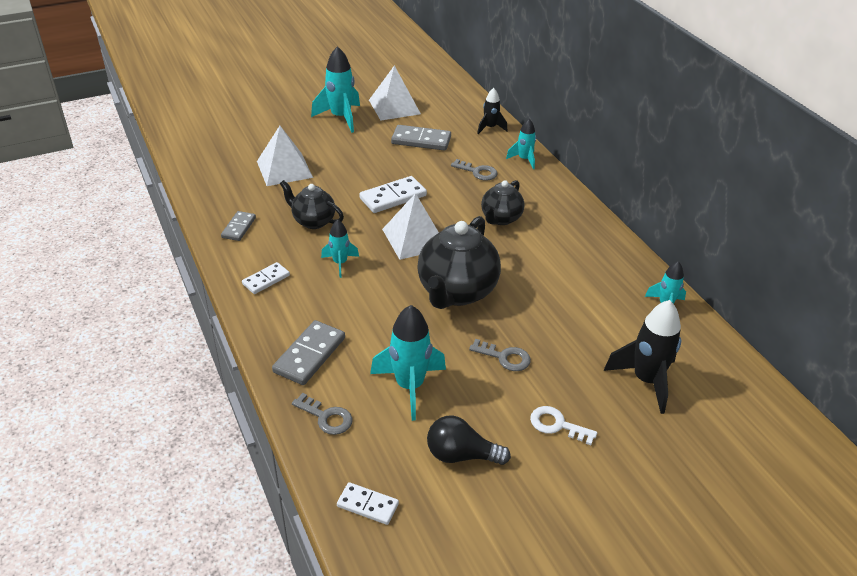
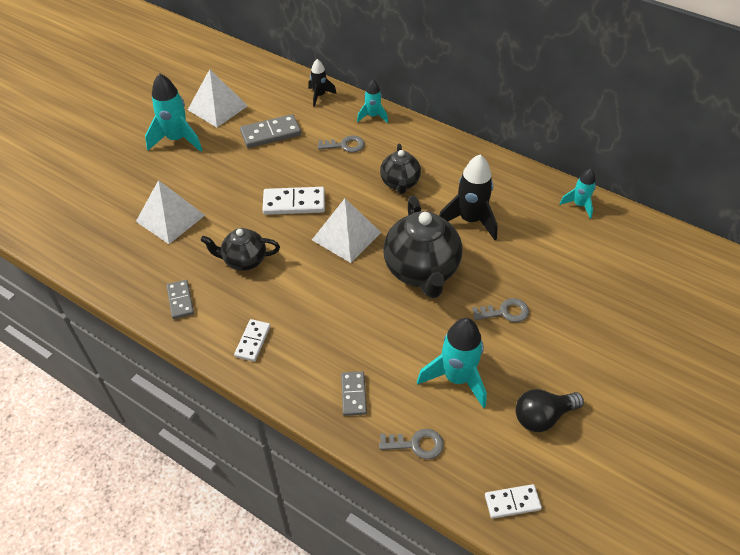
camera: 30 degrees left, 10 degrees up
grey domino [272,320,345,385] -> grey domino [341,371,367,416], size x0.63
turquoise rocket [321,220,359,278] -> none
white domino [359,176,427,213] -> white domino turned 60 degrees clockwise [262,187,325,215]
white key [530,406,597,445] -> none
black rocket [604,300,681,414] -> black rocket moved to [439,154,498,240]

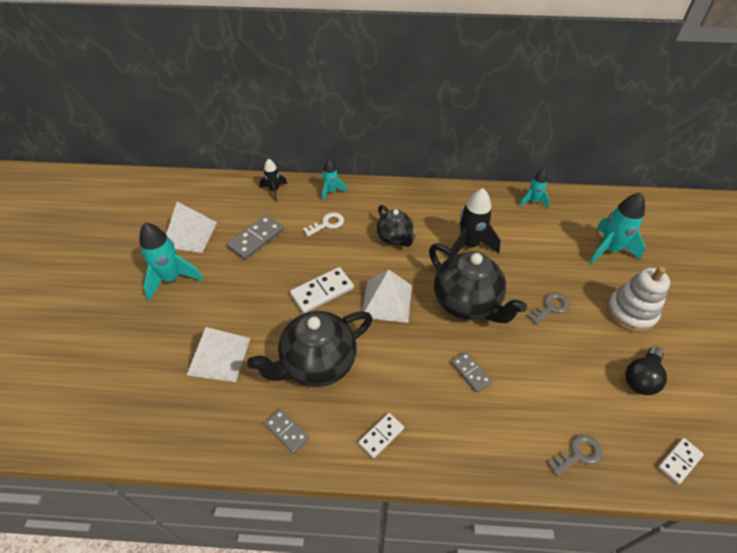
camera: 30 degrees left, 0 degrees up
black teapot [201,228,280,271] -> black teapot [247,311,373,387], size x1.73
white domino [234,319,270,362] -> white domino turned 60 degrees clockwise [358,413,404,458]
grey key [318,135,365,153] -> white key [303,212,344,236]
grey domino [341,371,367,416] -> grey domino moved to [451,352,493,393]
turquoise rocket [417,318,487,408] -> turquoise rocket moved to [589,193,645,264]
none -> white stacking toy [607,266,670,332]

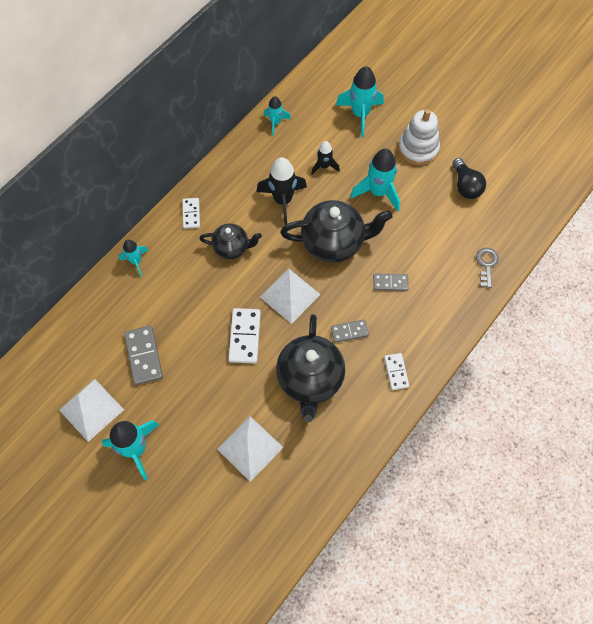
camera: 55 degrees left, 15 degrees up
black rocket [260,159,287,201] -> black rocket moved to [311,141,340,175]
grey domino [264,409,309,454] -> grey domino moved to [331,320,369,343]
white key [303,212,344,236] -> none
grey key [527,292,570,325] -> turquoise rocket [350,148,400,211]
white domino [658,438,704,485] -> white domino moved to [183,198,200,229]

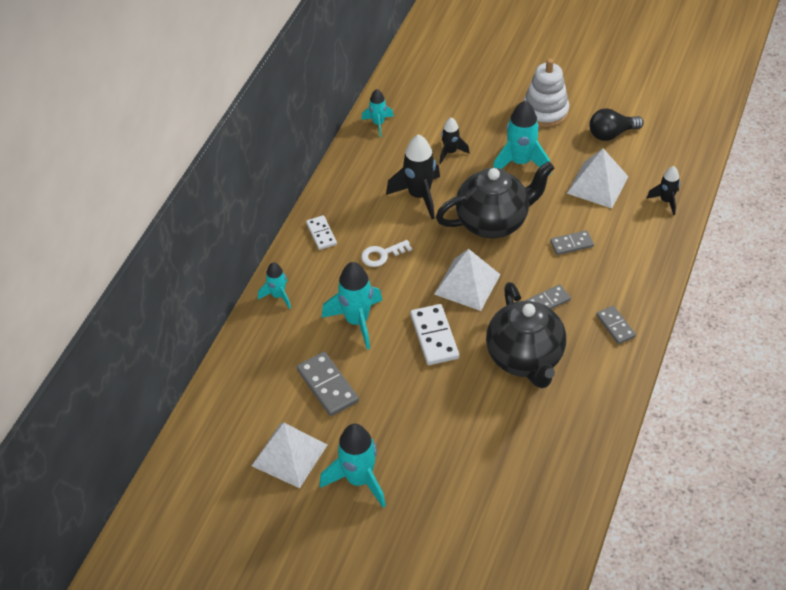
camera: 15 degrees left, 15 degrees down
black teapot [200,223,262,259] -> white key [361,240,412,267]
white pyramid [217,416,284,482] -> white pyramid moved to [567,148,629,208]
turquoise rocket [336,66,384,137] -> turquoise rocket moved to [322,262,382,350]
white domino [384,353,409,390] -> grey domino [596,306,636,344]
black light bulb [453,158,486,199] -> black light bulb turned 105 degrees clockwise [589,108,644,141]
grey key [476,247,499,288] -> black rocket [647,166,680,215]

